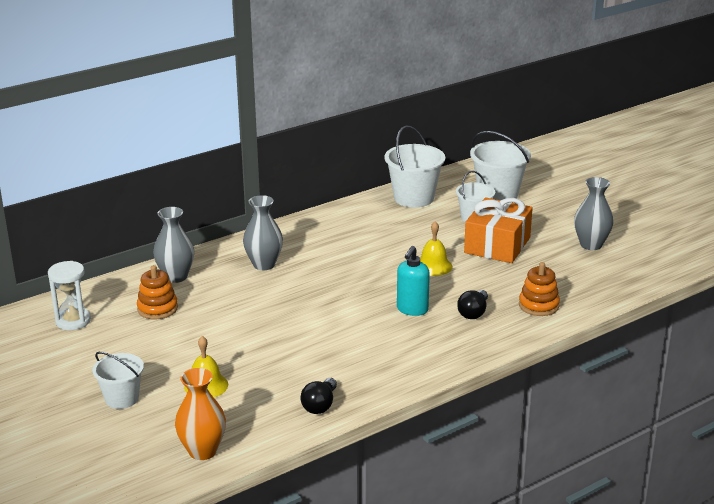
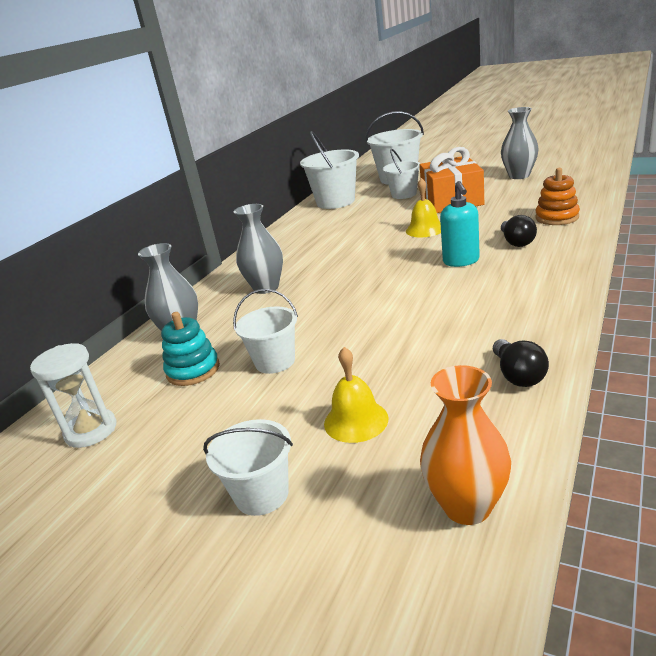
camera: 25 degrees left, 0 degrees up
orange stacking toy [137,265,178,319] -> turquoise stacking toy [161,312,220,386]
none -> white bucket [233,289,298,374]

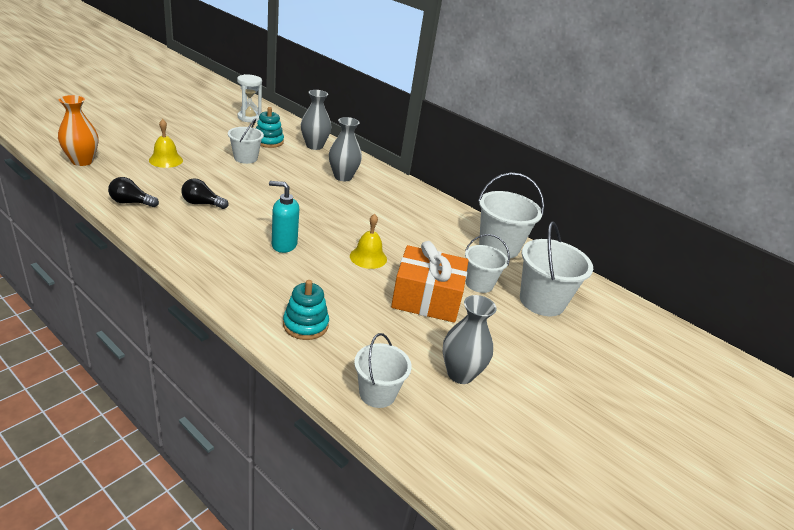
camera: 95 degrees right, 5 degrees up
white bucket [203,419,293,516] -> white bucket moved to [354,333,412,408]
black light bulb [501,215,537,247] -> black light bulb moved to [181,178,228,209]
orange stacking toy [535,168,580,225] -> turquoise stacking toy [283,280,329,340]

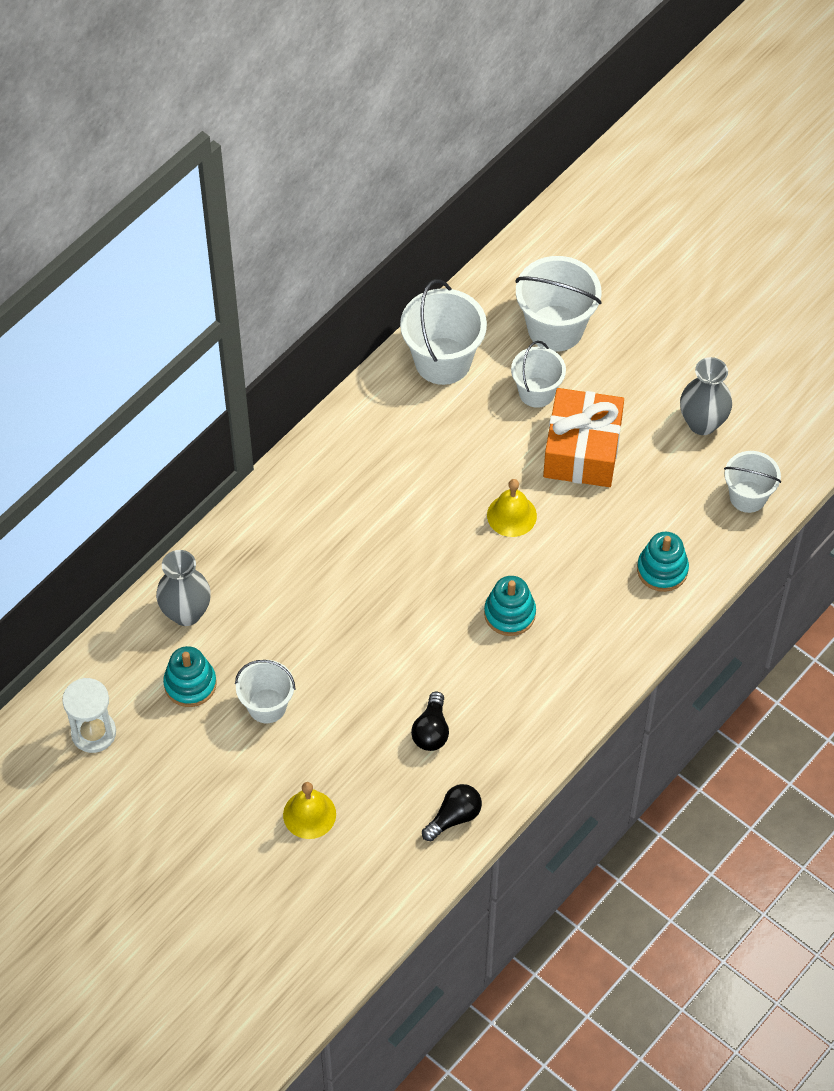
camera: 85 degrees left, 25 degrees up
orange vase [58,95,98,166] -> none
black light bulb [108,177,159,207] -> black light bulb turned 135 degrees counterclockwise [422,784,482,841]
turquoise soap dispenser [269,181,299,253] -> turquoise stacking toy [484,576,536,636]
grey vase [329,117,362,181] -> none

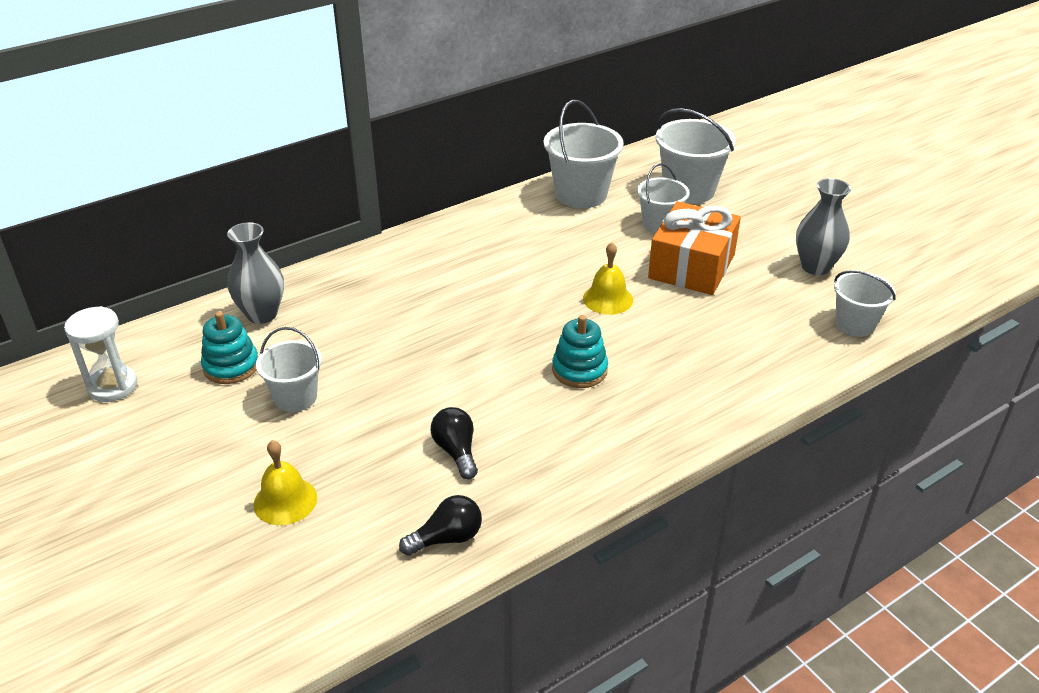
camera: 15 degrees right, 20 degrees down
black light bulb [411,692,449,751] -> black light bulb turned 135 degrees clockwise [431,407,478,479]
turquoise stacking toy [637,532,689,592] -> none

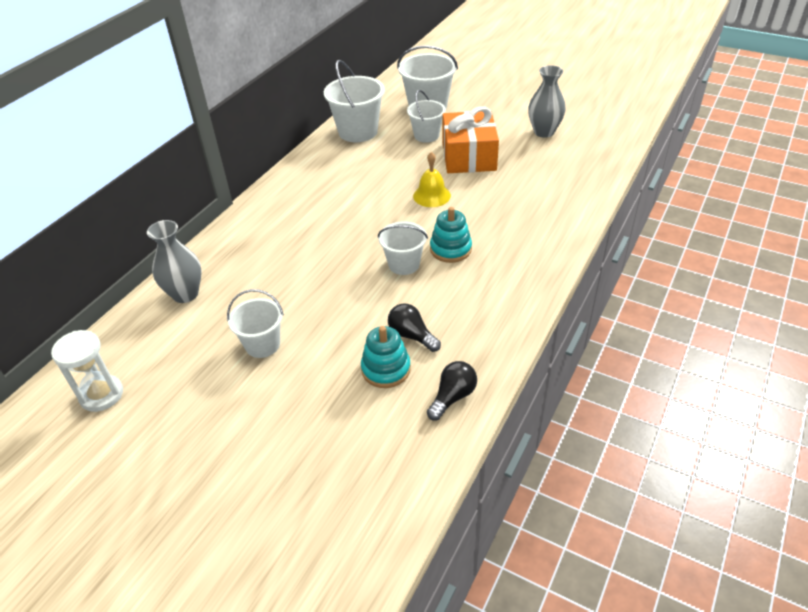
camera: 25 degrees left, 5 degrees up
turquoise stacking toy [201,311,258,384] -> turquoise stacking toy moved to [361,326,411,388]
yellow bell [254,440,317,525] -> none
white bucket [834,270,896,337] -> white bucket moved to [378,221,428,275]

